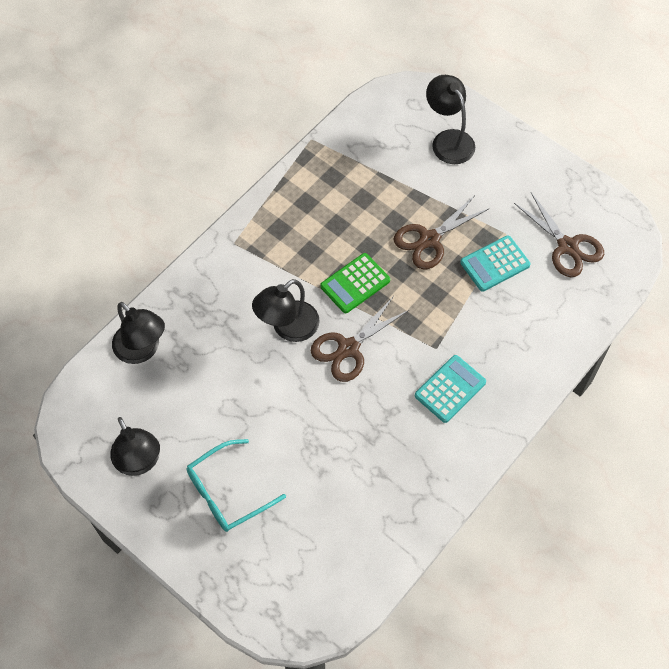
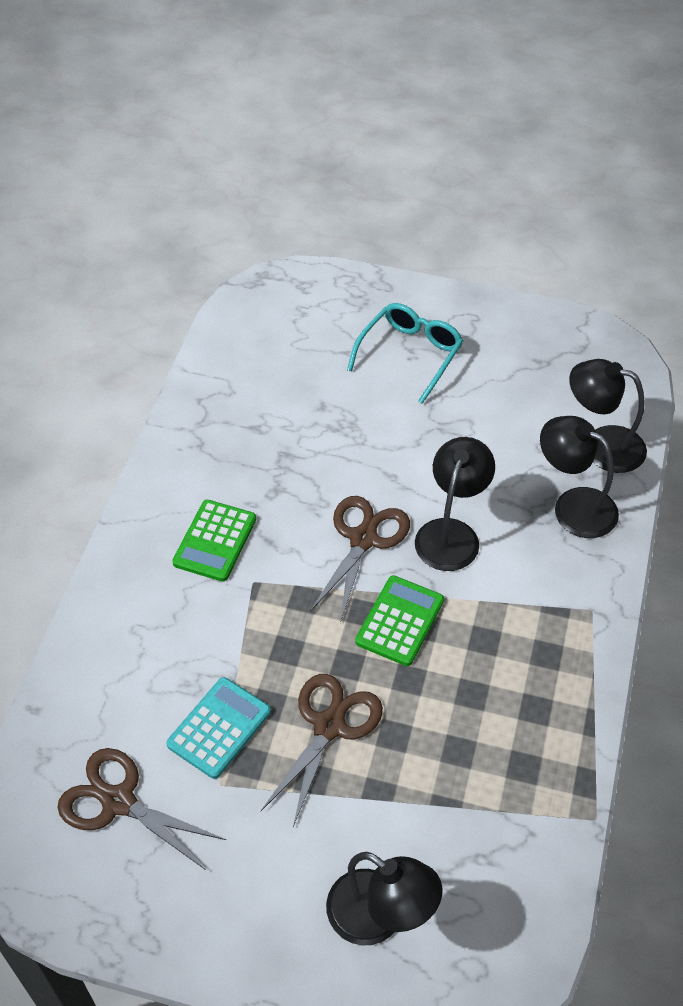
camera: 155 degrees right, 10 degrees down
black lamp [110,417,160,476] -> black lamp moved to [540,416,619,538]
turquoise calculator [415,355,486,423] -> green calculator [172,500,256,582]

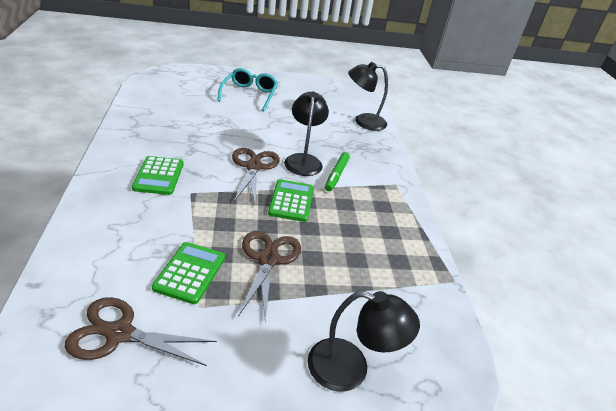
camera: 25 degrees left, 15 degrees down
turquoise calculator [166,677,271,779] -> green calculator [152,242,225,304]
black lamp [540,416,619,538] -> none
none -> green marker [325,152,350,191]

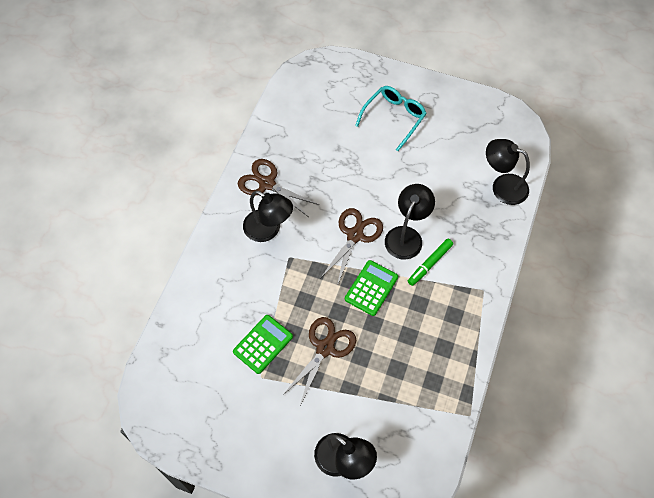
camera: 30 degrees right, 25 degrees up
brown scissors [65,297,217,366] -> brown scissors moved to [238,159,319,217]
green calculator [132,156,184,195] -> black lamp [243,191,293,242]

